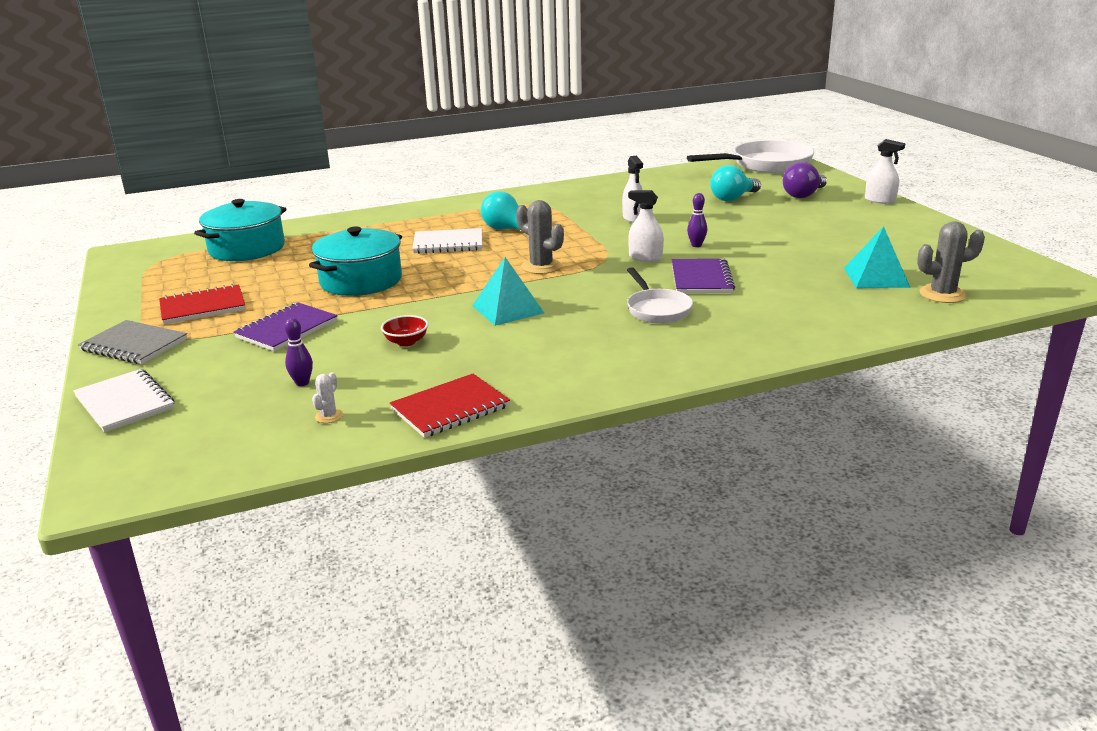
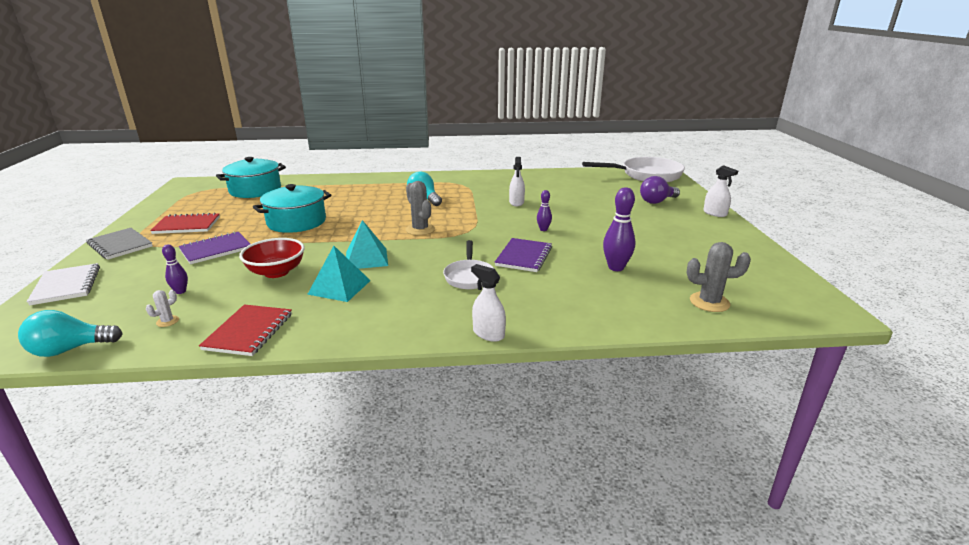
camera: 15 degrees right, 0 degrees up
red bowl [381,315,428,346] -> red bowl [239,238,305,278], size x1.76
red notebook [390,374,510,438] -> red notebook turned 60 degrees counterclockwise [199,304,292,356]
white notebook [412,228,482,254] -> none
white spray bottle [628,190,664,262] -> white spray bottle moved to [471,264,506,342]
turquoise light bulb [710,165,761,201] -> turquoise light bulb moved to [18,310,122,357]
turquoise pyramid [844,226,911,288] -> turquoise pyramid moved to [307,246,371,302]
none -> purple bowling pin [603,187,636,271]

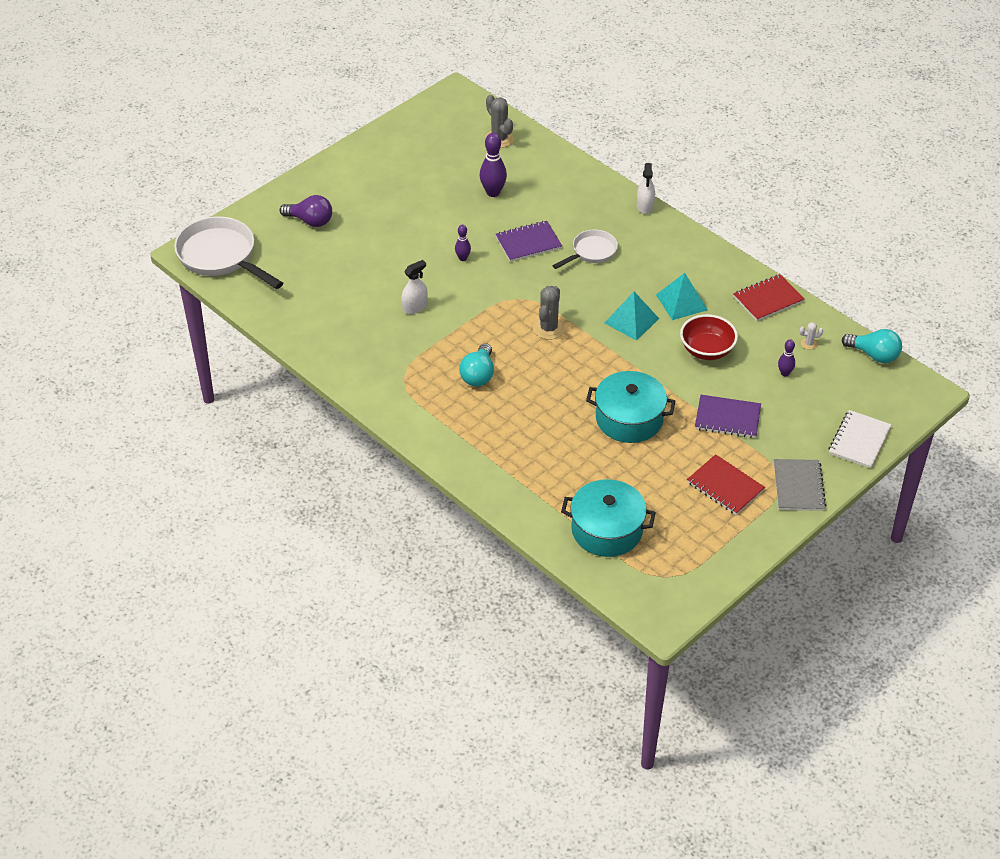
camera: 130 degrees left, 20 degrees up
white spray bottle [703,165,738,217] -> none

